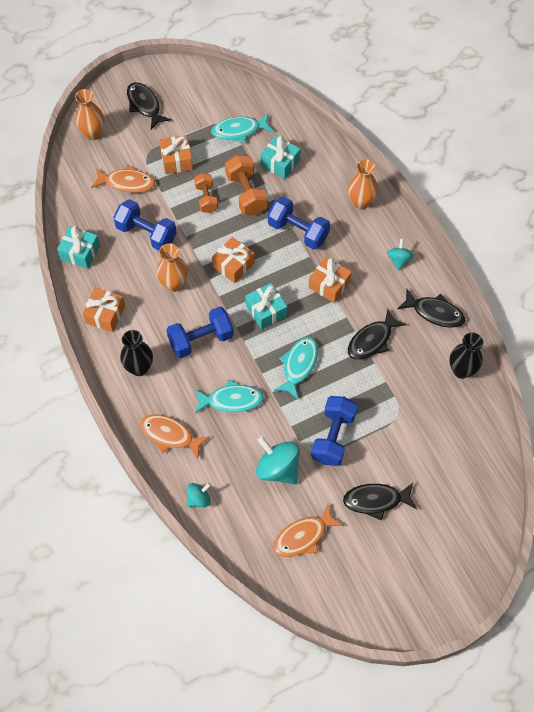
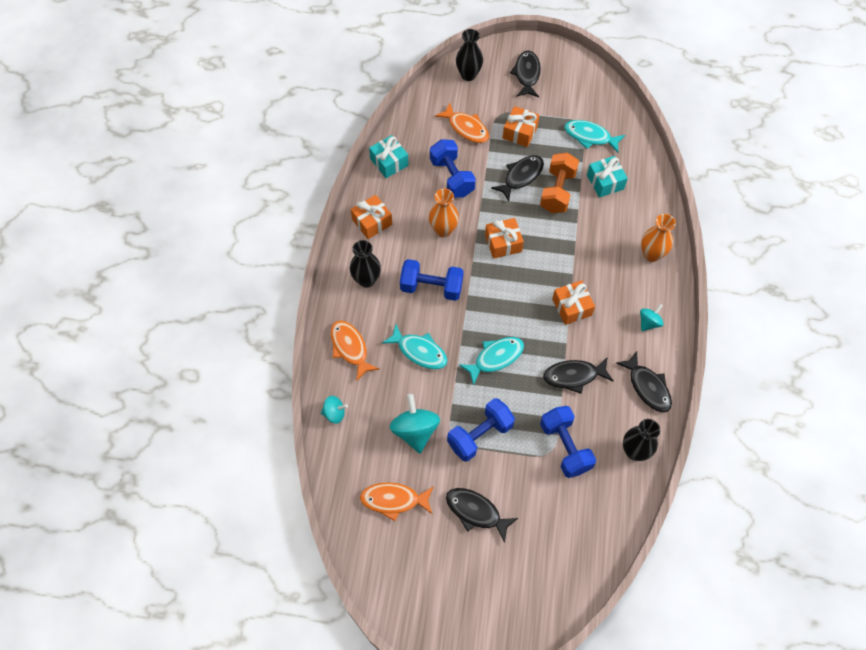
camera: 35 degrees right, 0 degrees up
orange vase [75,89,104,140] -> black vase [456,29,483,81]
orange dumbbell [194,173,218,213] -> black fish [491,155,544,201]
turquoise gift [245,283,287,329] -> none
blue dumbbell [268,197,330,250] -> blue dumbbell moved to [540,406,596,478]

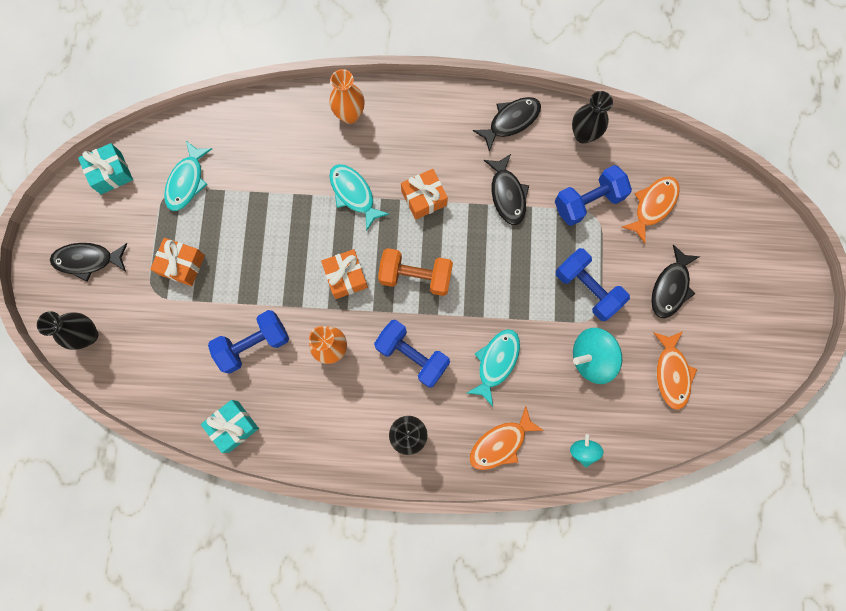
camera: 95 degrees left, 15 degrees up
orange gift [351,195,392,239] -> none
blue dumbbell [400,259,464,301] -> blue dumbbell turned 60 degrees counterclockwise [374,320,450,388]
orange fish [435,103,489,143] -> orange fish moved to [622,176,680,244]
turquoise fish [459,337,524,386] -> turquoise fish moved to [329,164,389,231]
black fish [491,155,544,201] -> none
orange dumbbell [540,153,579,213] -> orange dumbbell moved to [378,248,453,296]
turquoise gift [587,156,628,198] -> turquoise gift moved to [78,143,133,194]
turquoise spinning top [640,304,664,331] -> none

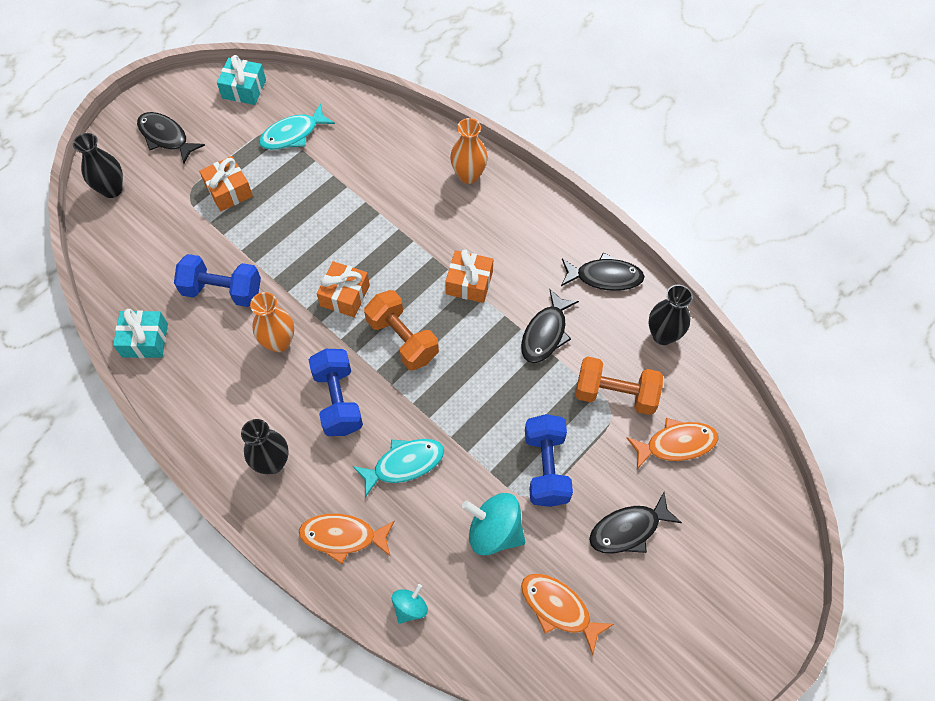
camera: 40 degrees right, 15 degrees down
turquoise fish [329,164,389,231] -> none
blue dumbbell [555,165,632,226] -> orange dumbbell [575,356,663,415]
orange fish [653,331,697,410] -> orange fish turned 90 degrees clockwise [521,573,614,655]

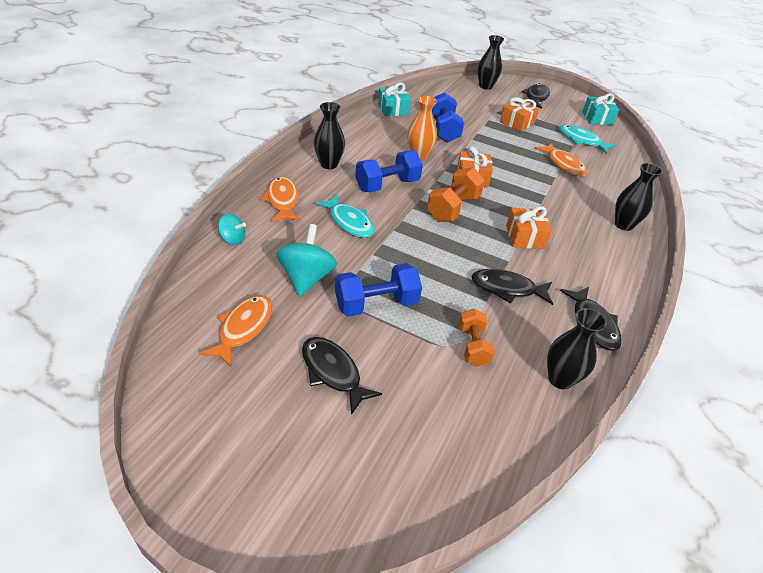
camera: 70 degrees right, 20 degrees down
orange vase [450,118,488,184] -> black vase [615,163,663,231]
orange dumbbell [575,356,663,415] -> orange dumbbell [458,309,495,366], size x0.65
orange fish [627,418,719,469] -> orange fish moved to [535,143,587,176]

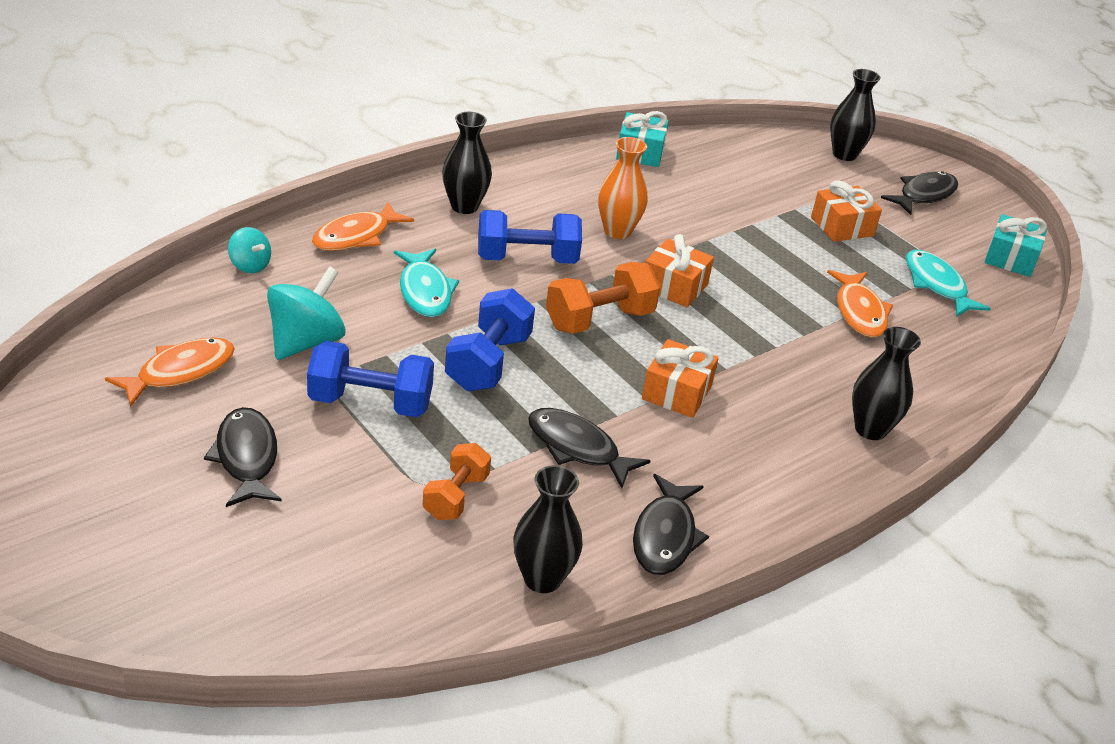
camera: 25 degrees right, 5 degrees down
orange fish [260,176,301,222] -> orange fish turned 150 degrees counterclockwise [312,202,414,251]
blue dumbbell [432,92,464,142] -> blue dumbbell moved to [445,288,535,391]

